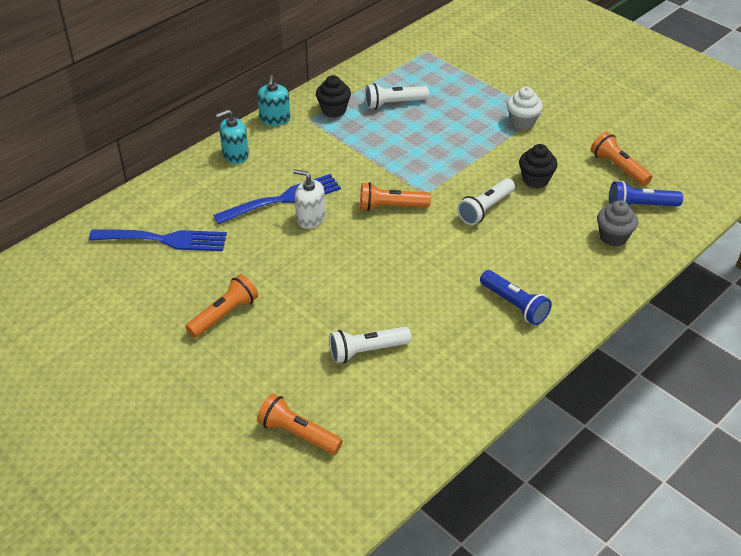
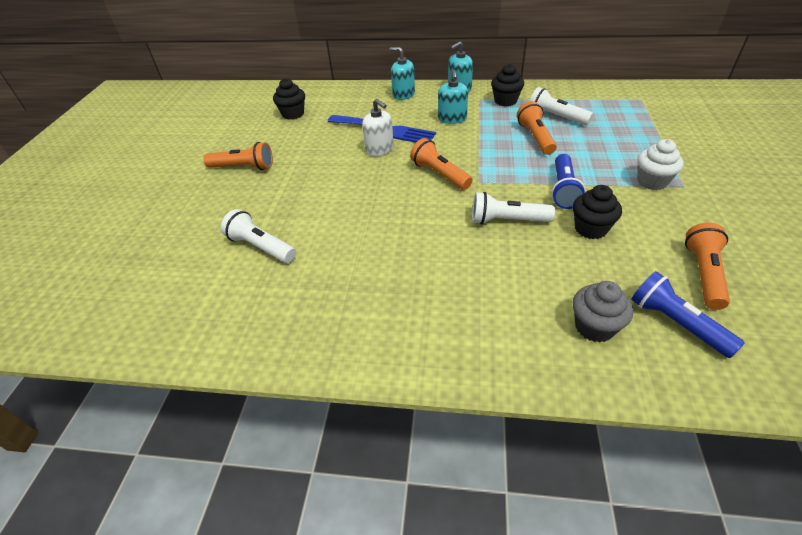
camera: 55 degrees right, 0 degrees up
blue fork [89,230,227,251] -> black cupcake [273,78,305,120]
orange flashlight [257,394,343,455] -> orange flashlight moved to [517,101,557,155]
white soap dispenser [293,169,325,229] -> white soap dispenser turned 150 degrees clockwise [362,99,394,156]
blue flashlight [480,270,552,325] -> blue flashlight moved to [552,154,585,209]
none -> turquoise soap dispenser [438,70,468,124]

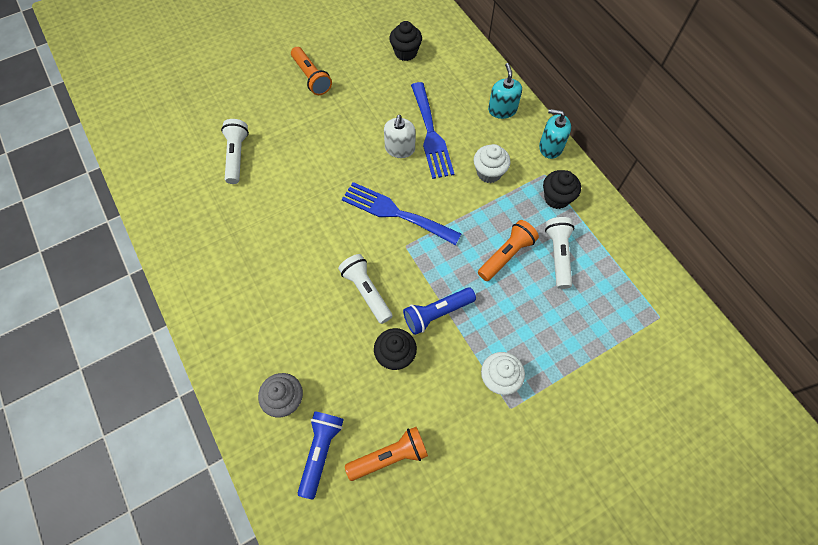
camera: 50 degrees right, 20 degrees up
orange flashlight [410,138,473,190] -> blue fork [342,182,461,245]
turquoise soap dispenser [438,70,468,124] -> white cupcake [474,144,510,183]

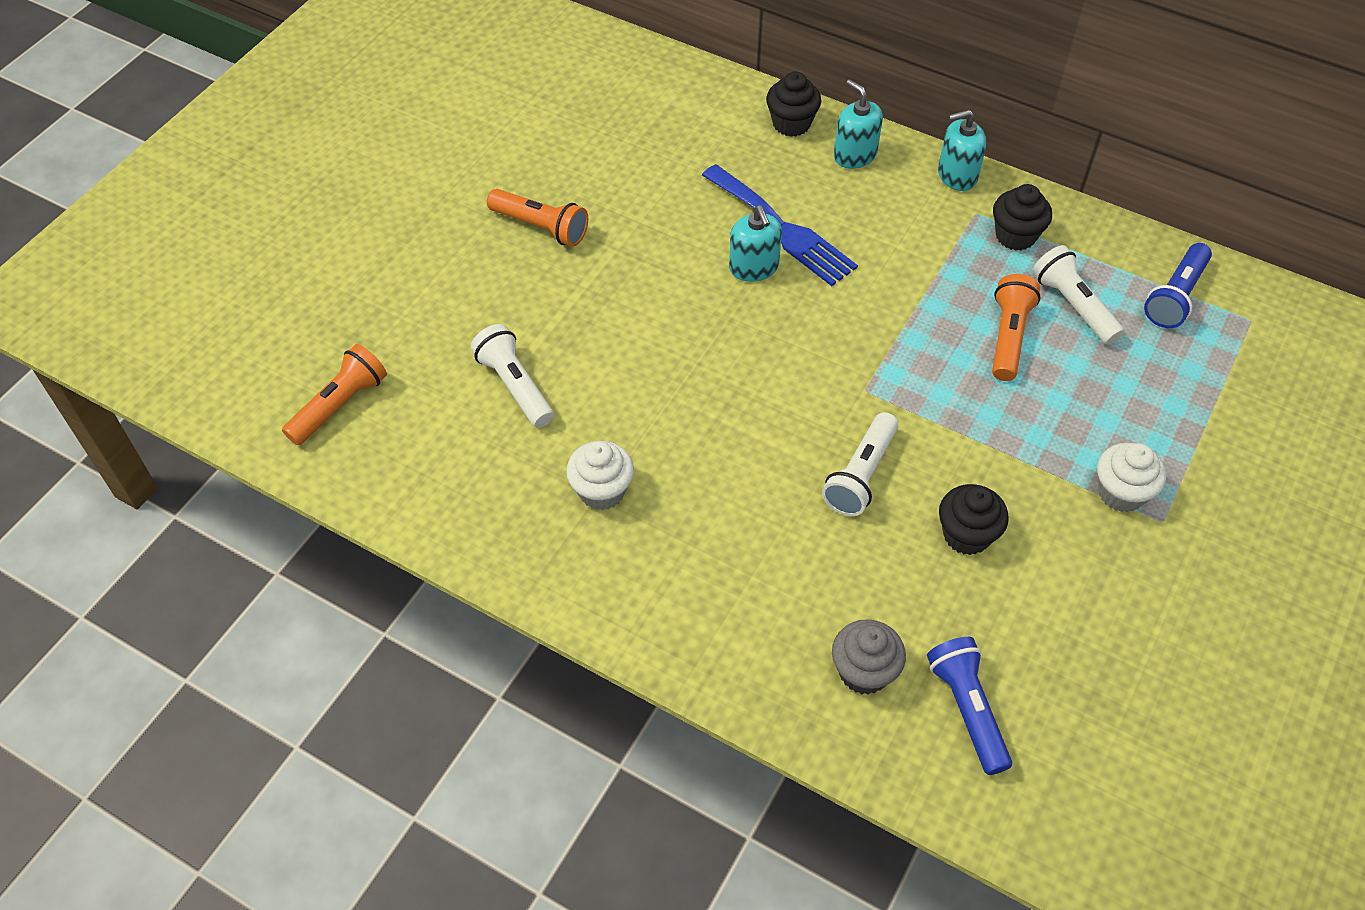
camera: 30 degrees left, 10 degrees down
white flashlight [338,254,393,324] -> white flashlight turned 90 degrees counterclockwise [822,412,899,516]
blue fork [342,182,461,245] -> none
orange flashlight [345,427,428,481] -> orange flashlight moved to [282,344,387,445]
white soap dispenser [384,115,416,158] -> turquoise soap dispenser [729,205,782,282]
black cupcake [389,21,422,61] -> black cupcake moved to [766,72,821,137]
blue flashlight [403,287,476,335] -> blue flashlight moved to [1144,243,1212,328]
white cupcake [474,144,510,183] -> white cupcake moved to [566,441,634,510]

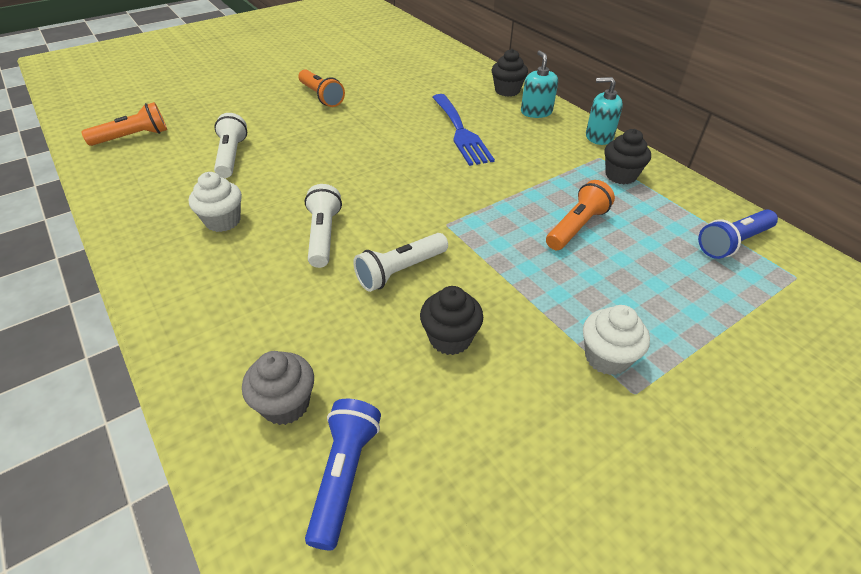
camera: 25 degrees right, 10 degrees down
turquoise soap dispenser [729,205,782,282] -> none
white flashlight [1033,245,1124,345] -> white flashlight moved to [305,184,342,268]

